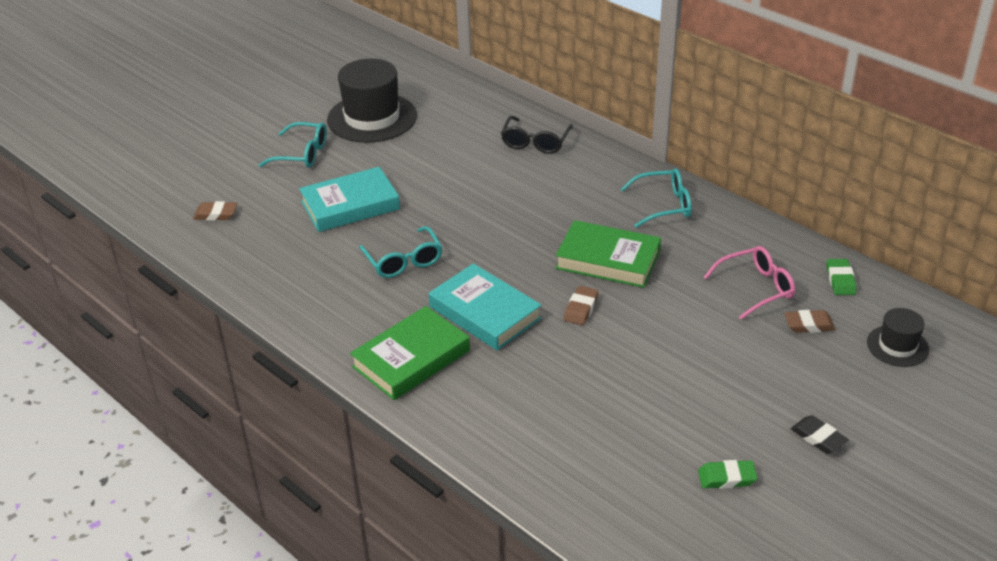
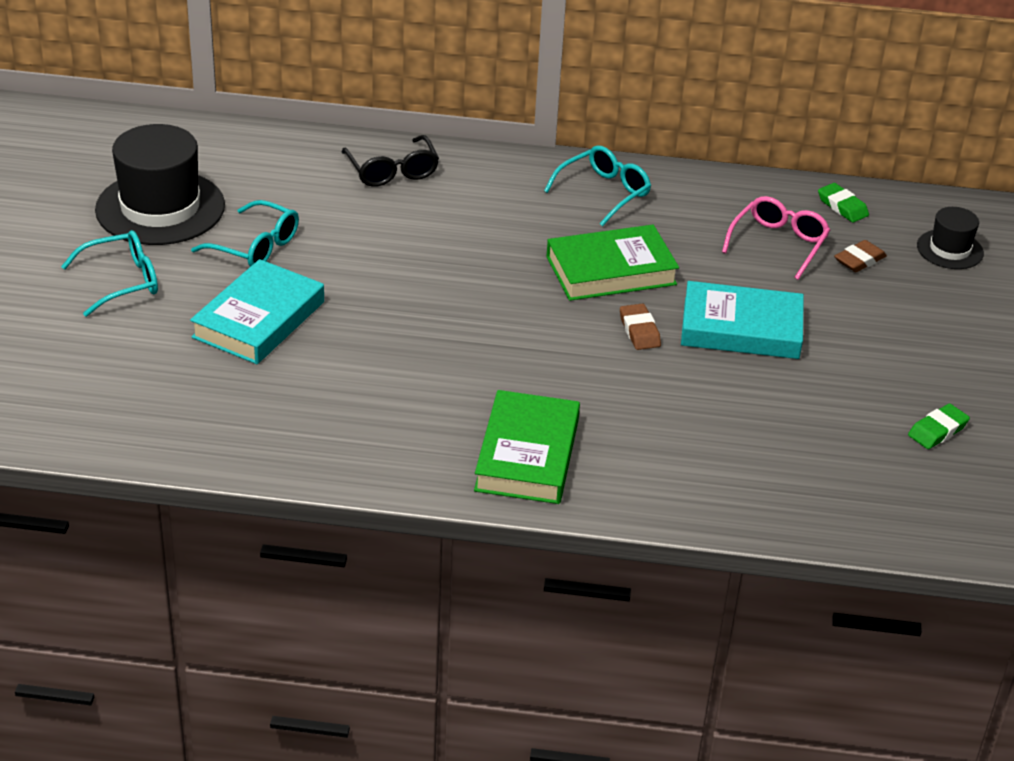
camera: 40 degrees left, 0 degrees up
brown eraser [193,201,237,221] -> none
turquoise glasses [359,226,443,278] -> turquoise glasses moved to [191,200,299,267]
turquoise book [429,263,542,351] -> turquoise book moved to [681,281,804,359]
black eraser [791,415,849,454] -> none

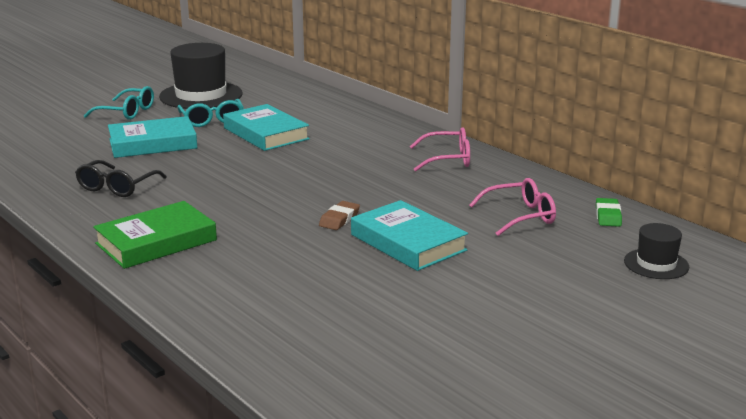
camera: 45 degrees right, 15 degrees down
black glasses [342,135,439,187] -> black glasses moved to [75,160,167,197]
turquoise glasses [544,146,651,226] -> pink glasses [410,127,470,171]
green book [546,225,679,301] -> none
brown eraser [834,240,887,272] -> none
green eraser [908,404,970,449] -> none
none -> turquoise book [223,104,310,151]

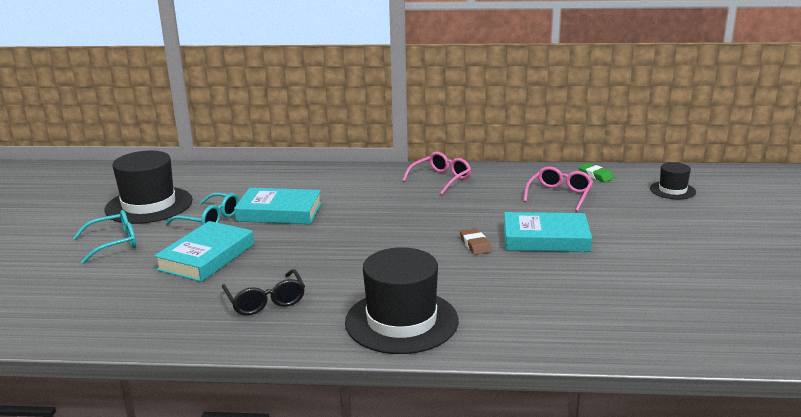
camera: 45 degrees left, 0 degrees up
green book [93,201,217,269] -> black hat [345,247,459,354]

